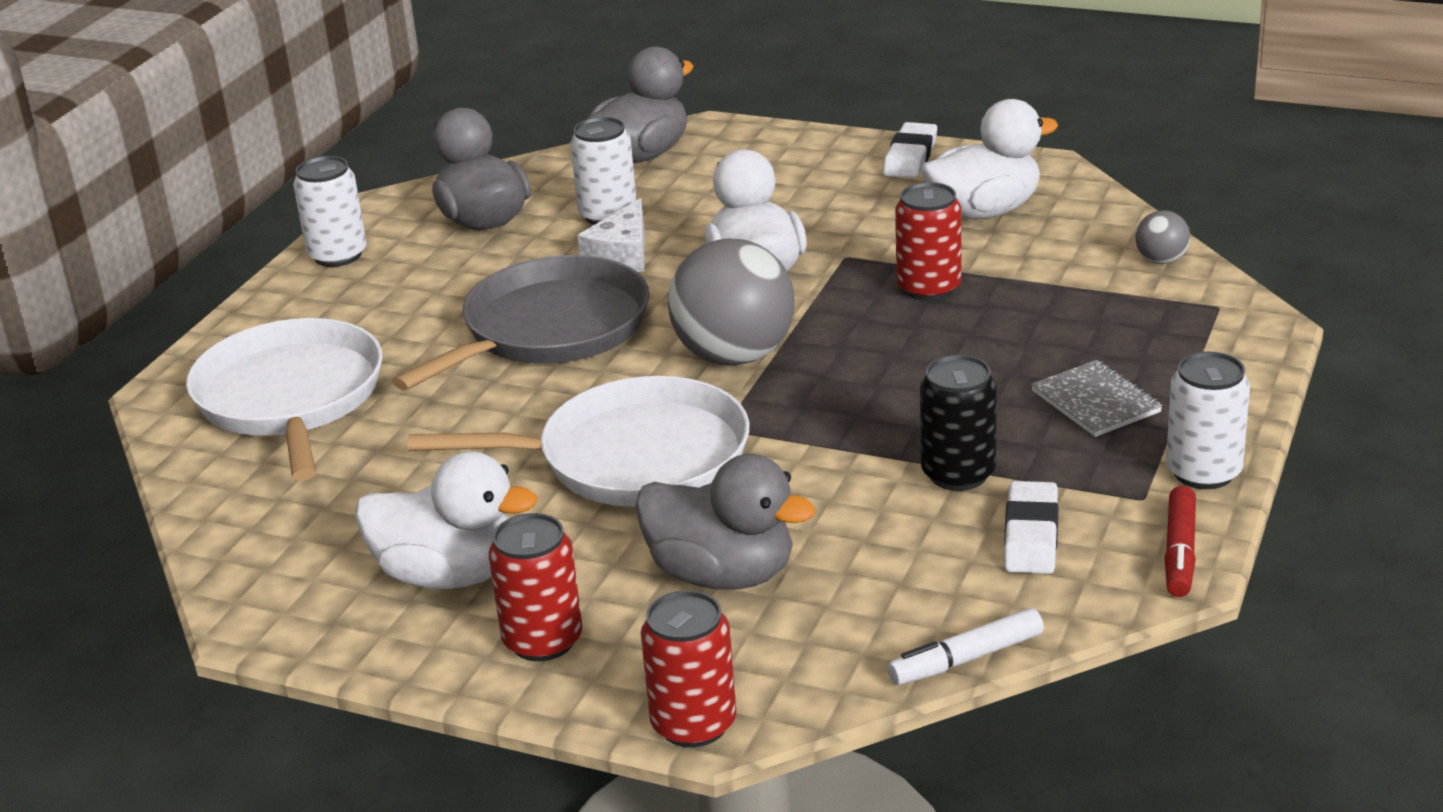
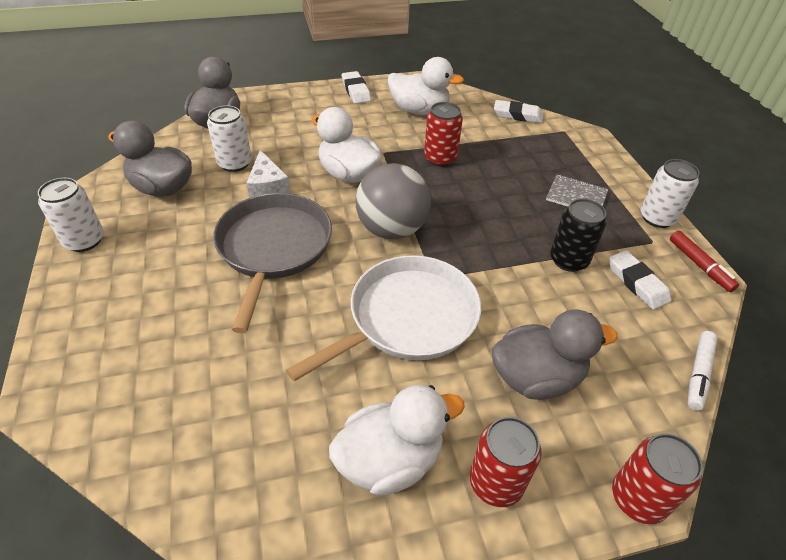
camera: 40 degrees left, 15 degrees up
white pan [186,318,383,481] -> none
white duck [921,99,1058,220] -> white duck turned 75 degrees clockwise [388,57,464,115]
grey ball [1135,210,1190,264] -> white eraser [494,100,543,123]

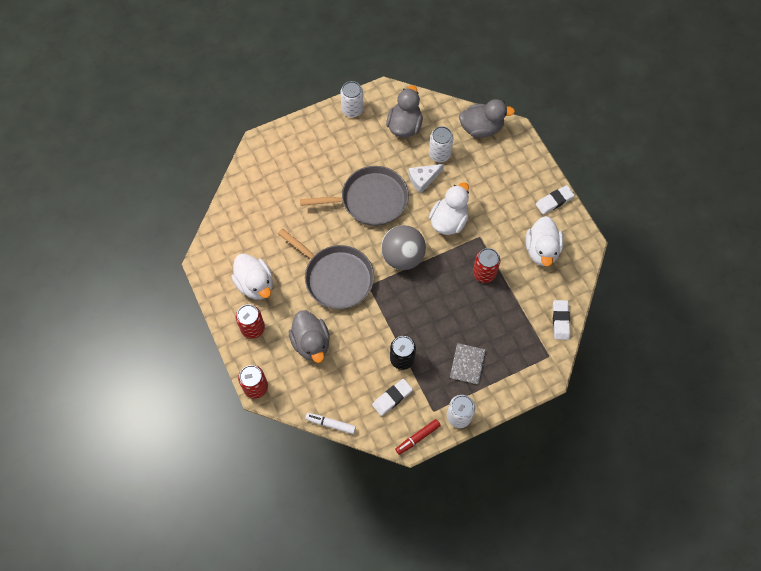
camera: 80 degrees right, 20 degrees up
white pan [286,255,481,381] -> grey pan [278,228,374,309]

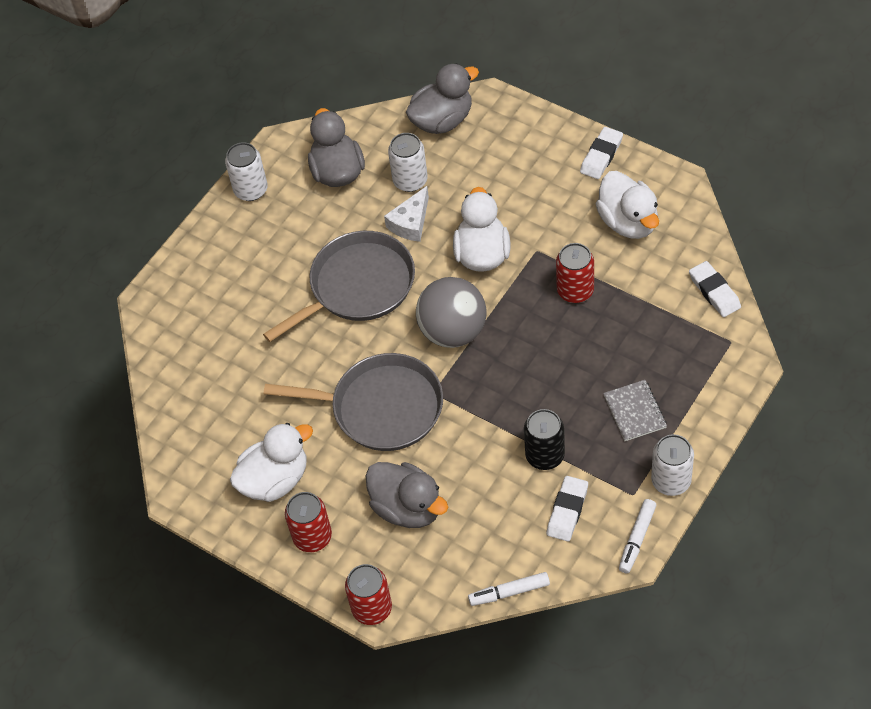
camera: 25 degrees left, 10 degrees down
white duck [231,254,273,300] -> white duck turned 60 degrees counterclockwise [230,423,313,502]
red marker [395,419,441,455] -> white marker [619,499,657,573]

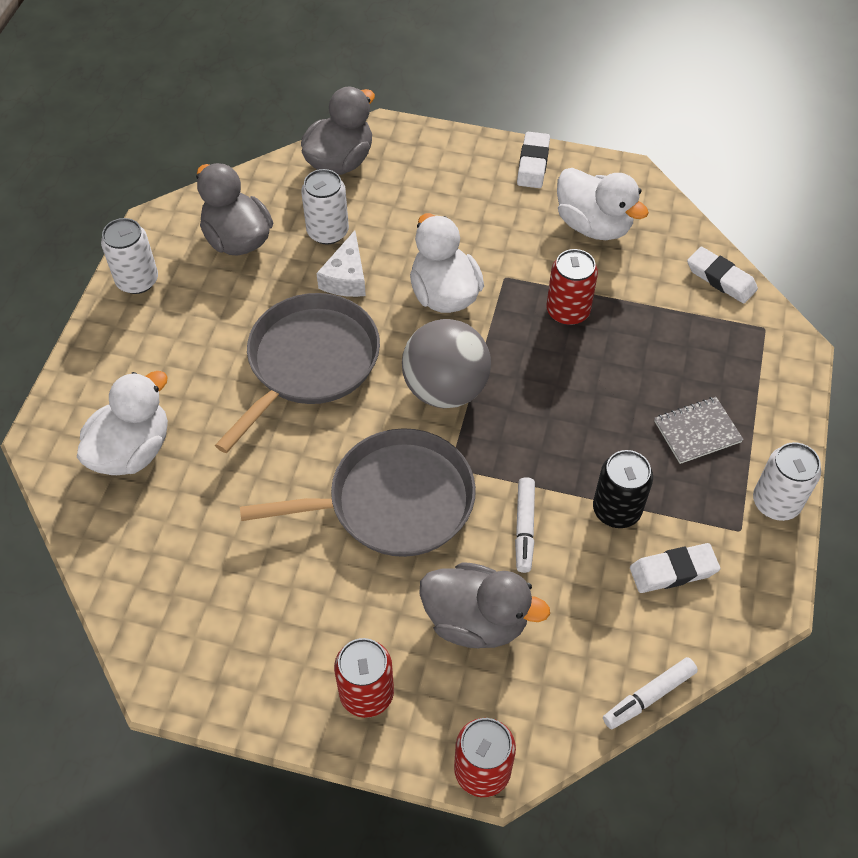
camera: 25 degrees left, 0 degrees up
white duck [230,423,313,502] -> white duck moved to [77,371,168,475]
white eraser [547,476,588,541] -> white eraser turned 75 degrees clockwise [630,543,720,593]
grey notebook [603,380,667,441] -> grey notebook turned 75 degrees counterclockwise [654,397,744,464]
white marker [619,499,657,573] -> white marker moved to [515,477,535,573]

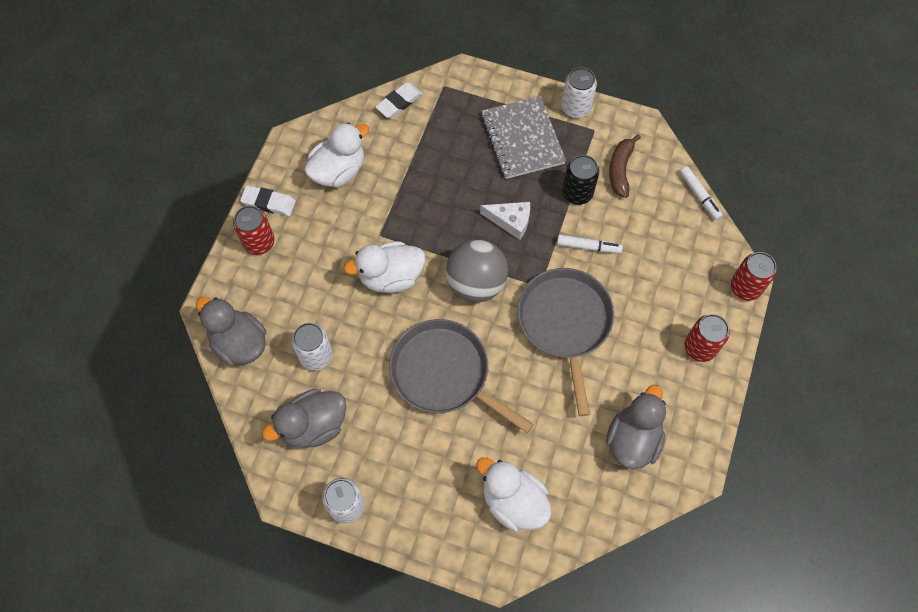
camera: 85 degrees left, 10 degrees up
white cheese [316,230,366,297] -> white cheese moved to [480,202,530,240]
grey duck [419,562,550,648] -> grey duck moved to [606,385,666,469]
red can [546,249,598,325] -> red can moved to [233,206,274,255]
white eraser [630,543,720,593] -> brown banana [609,134,641,198]
grey notebook [654,397,744,464] -> grey notebook [481,96,566,179], size x1.76

